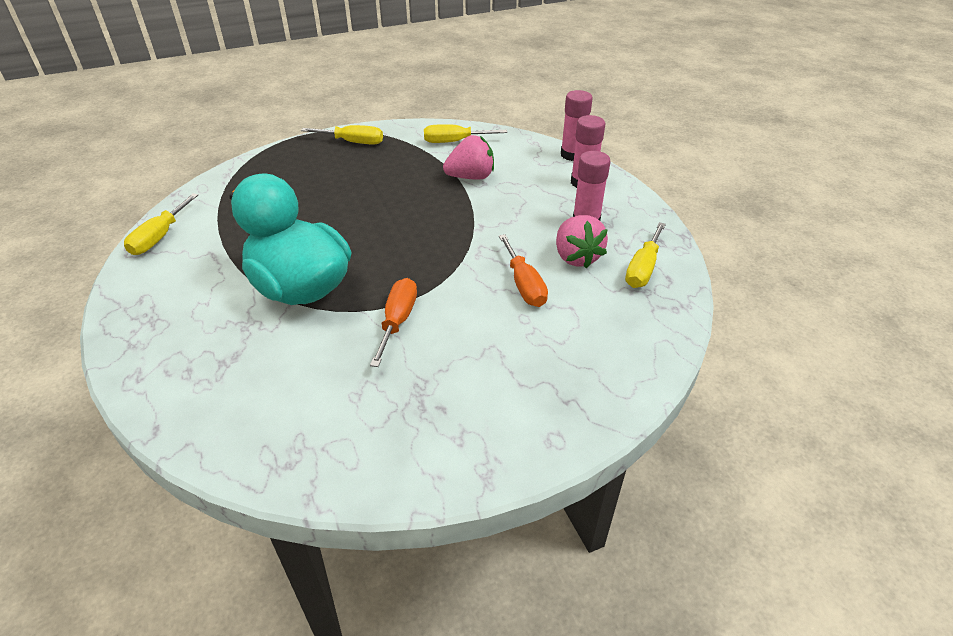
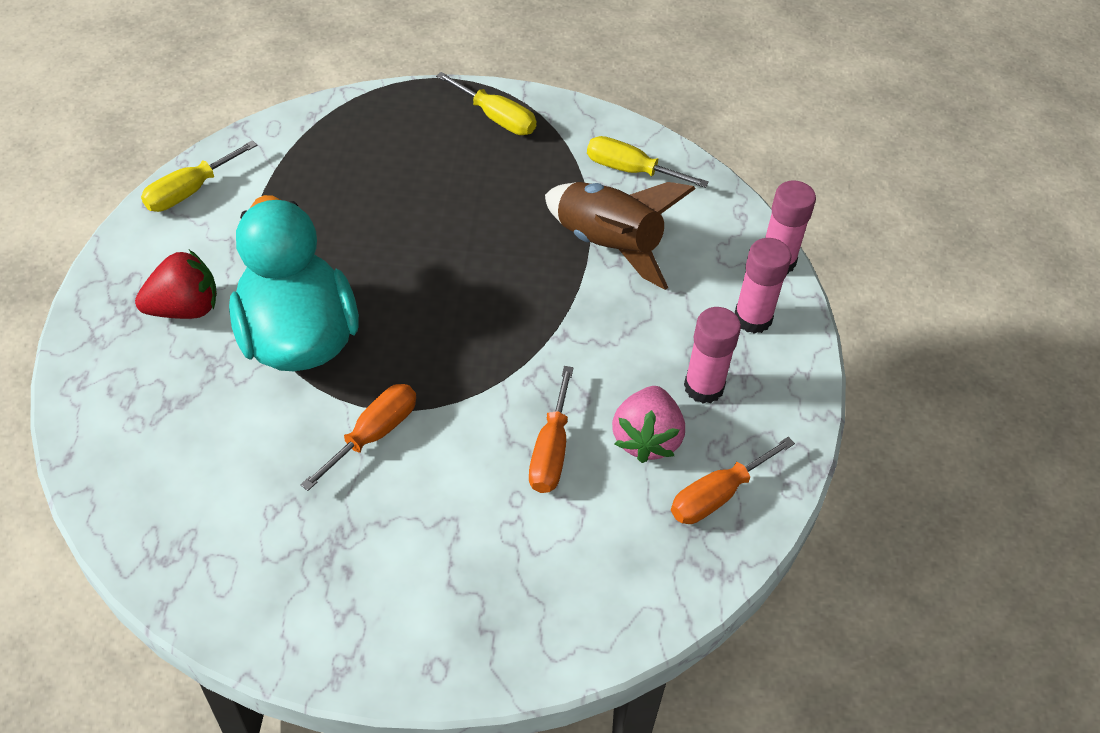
camera: 25 degrees right, 10 degrees up
pink strawberry [443,135,494,180] -> brown rocket [545,182,695,290]
yellow screwdriver [625,222,666,288] -> orange screwdriver [671,437,795,524]
none -> red strawberry [135,250,217,319]

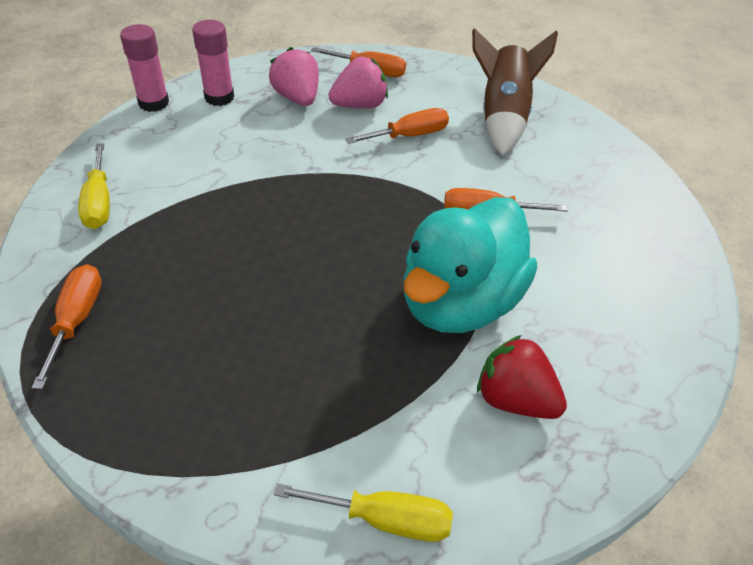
camera: 125 degrees left, 5 degrees down
yellow screwdriver [436,72,536,135] -> orange screwdriver [32,264,102,389]
brown rocket [545,182,695,290] -> brown rocket moved to [472,28,558,156]
pink glue stick [684,307,741,404] -> pink strawberry [269,47,319,106]

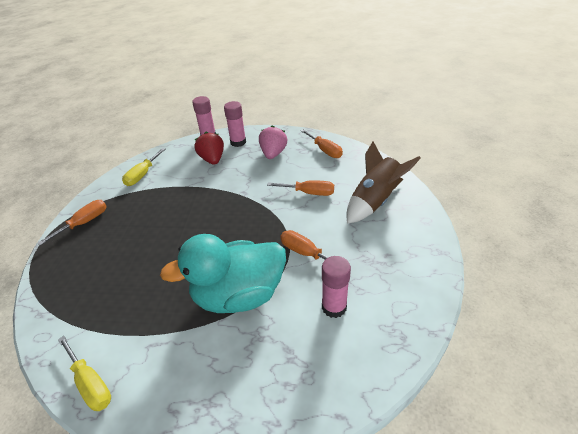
camera: 40 degrees right, 5 degrees down
pink strawberry [328,57,388,109] -> none
red strawberry [477,335,567,419] -> red strawberry moved to [195,132,224,165]
none -> pink glue stick [322,256,351,318]

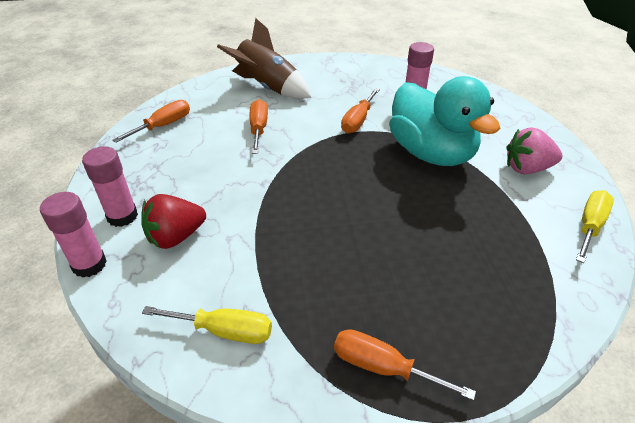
camera: 105 degrees left, 0 degrees up
pink strawberry [259,125,288,159] -> pink strawberry moved to [507,127,562,174]

